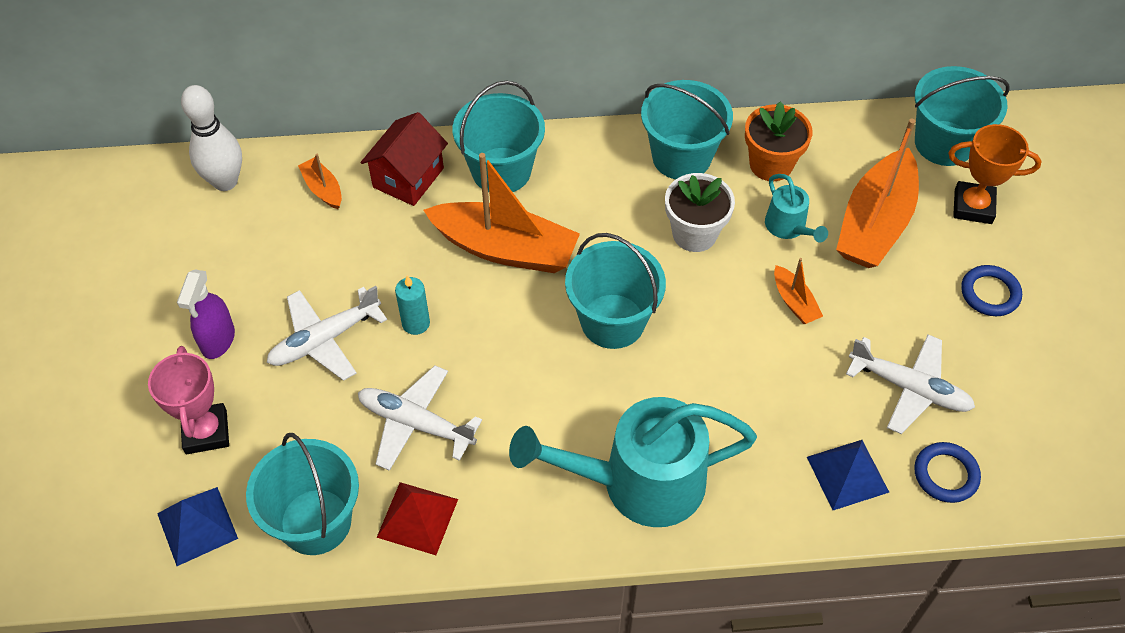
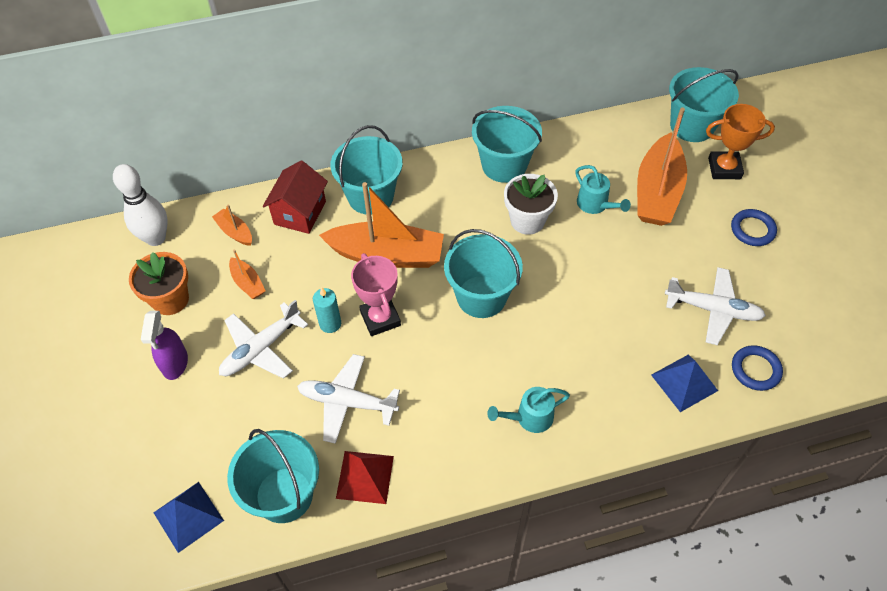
camera: 10 degrees left, 0 degrees up
pink trophy [148,346,229,454] -> pink trophy moved to [351,253,401,336]
turquoise watering can [509,397,757,527] -> turquoise watering can [487,387,570,433], size x0.46
orange flower pot [745,101,813,181] -> orange flower pot moved to [129,252,189,315]
orange boat [774,258,823,324] -> orange boat moved to [229,249,266,299]

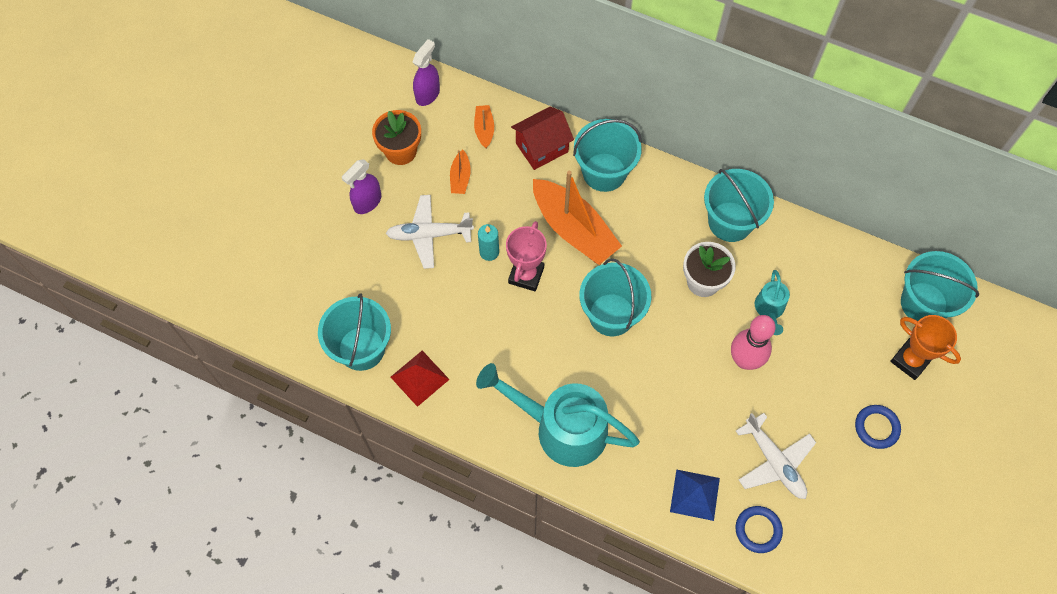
camera: 40 degrees right, 10 degrees up
white bowling pin [113,164,168,246] -> purple spray bottle [413,39,440,106]
blue pyramid [153,482,224,553] -> none
white plane [297,354,400,444] -> none
turquoise watering can [487,387,570,433] -> turquoise watering can [476,363,640,467], size x2.16
orange boat [637,107,687,226] -> none
none -> pink bowling pin [731,315,776,370]

